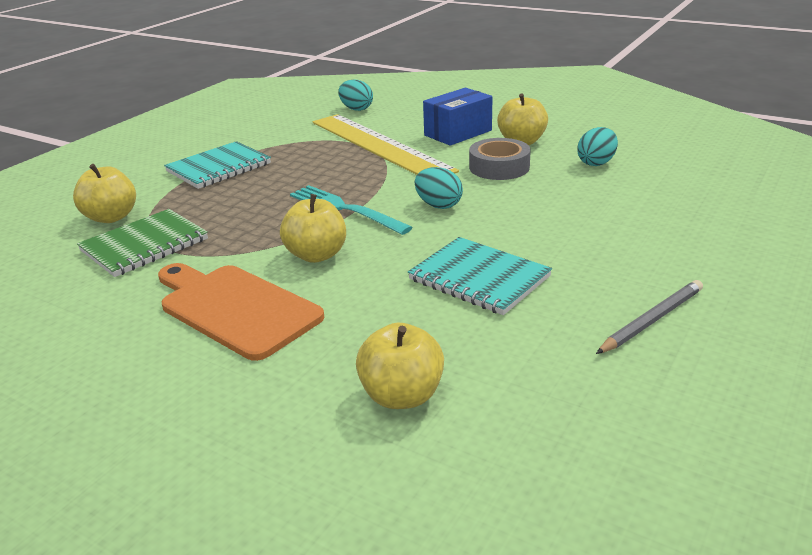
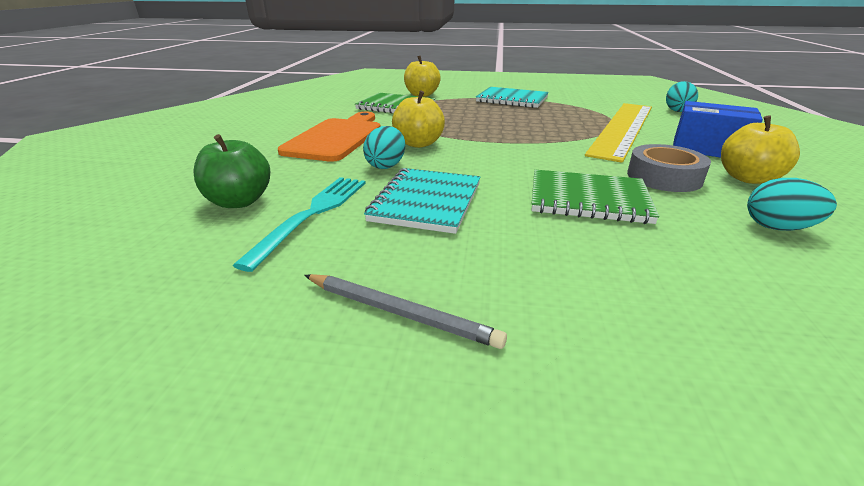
camera: 65 degrees right, 0 degrees up
turquoise fork [290,185,413,235] -> turquoise fork moved to [233,177,366,272]
yellow apple [356,323,444,409] -> green apple [193,134,270,208]
turquoise egg [415,167,463,209] -> turquoise egg moved to [363,126,405,169]
none -> green notebook [531,170,660,224]

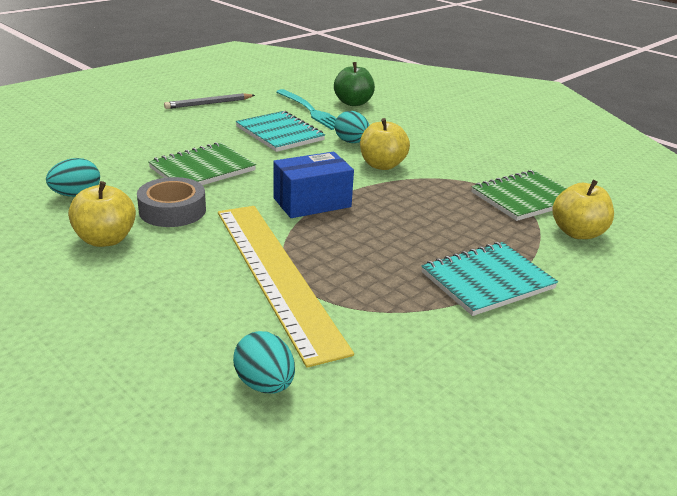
camera: 125 degrees right, 0 degrees up
orange cutting board [278,112,380,162] -> none
blue box [673,101,763,158] -> blue box moved to [273,152,354,218]

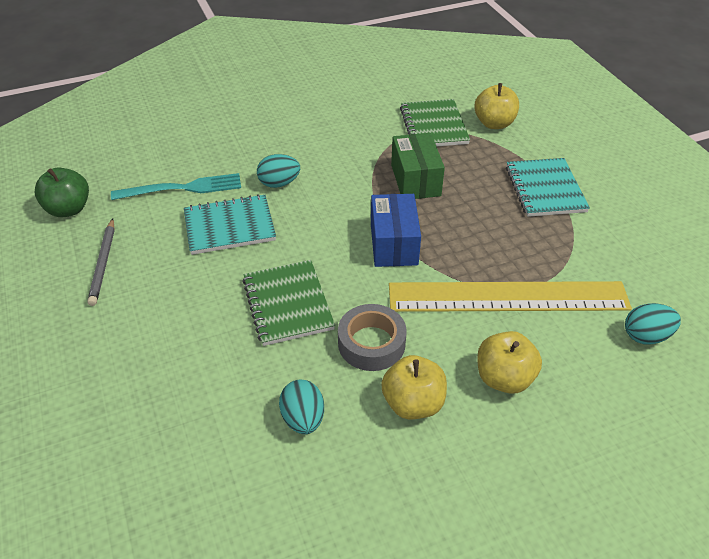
camera: 65 degrees left, 15 degrees up
green apple [334,62,375,106] -> green apple moved to [34,167,89,217]
yellow apple [360,118,410,170] -> yellow apple moved to [477,331,542,394]
none -> green box [391,133,445,199]

